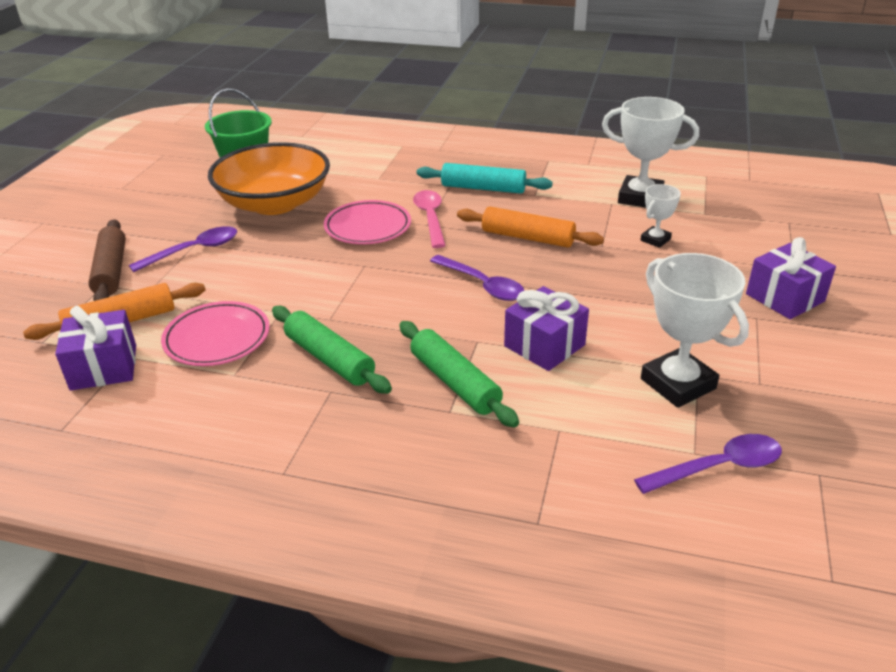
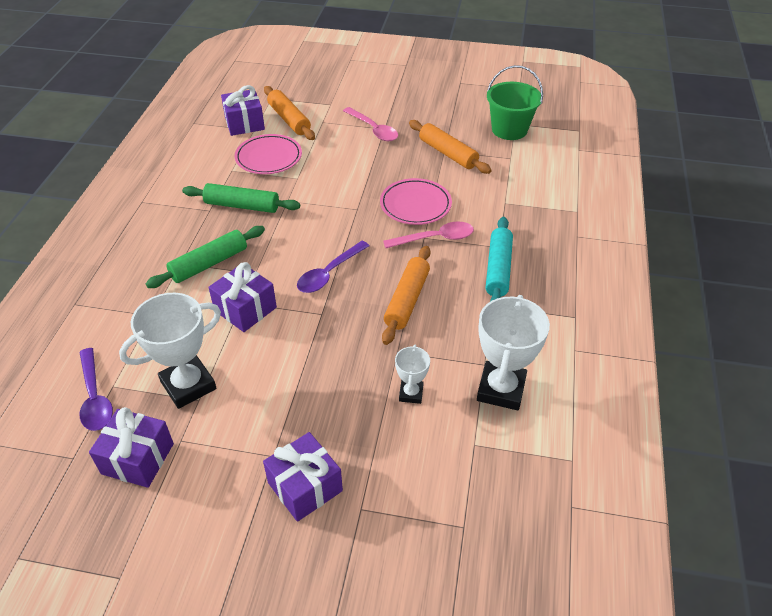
camera: 85 degrees right, 10 degrees up
brown rolling pin [88,219,126,301] -> none
purple spoon [129,226,237,272] -> pink spoon [343,107,398,141]
orange bowl [208,142,330,215] -> orange rolling pin [409,120,492,174]
green rolling pin [272,306,392,394] -> green rolling pin turned 60 degrees clockwise [182,183,300,213]
white trophy [641,184,681,248] -> white trophy turned 60 degrees clockwise [395,345,430,404]
none -> purple gift [89,407,174,488]

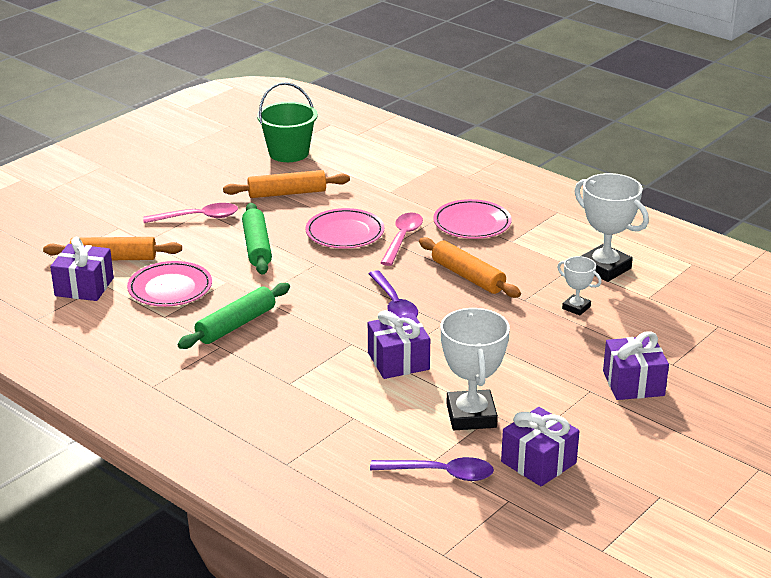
camera: 60 degrees left, 15 degrees down
green rolling pin [146,226,265,288] -> green rolling pin moved to [242,203,272,275]
turquoise rolling pin [486,217,513,302] -> pink plate [434,199,512,239]

